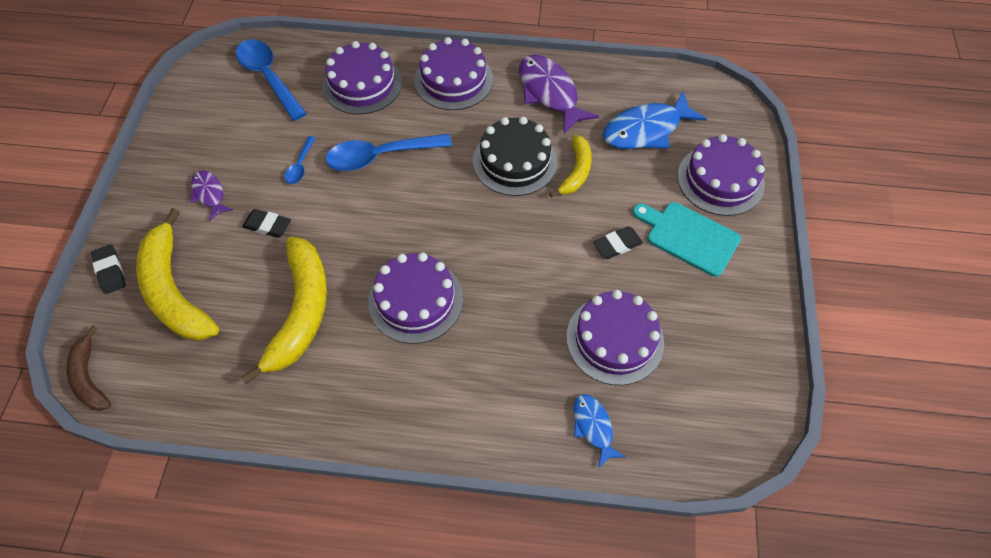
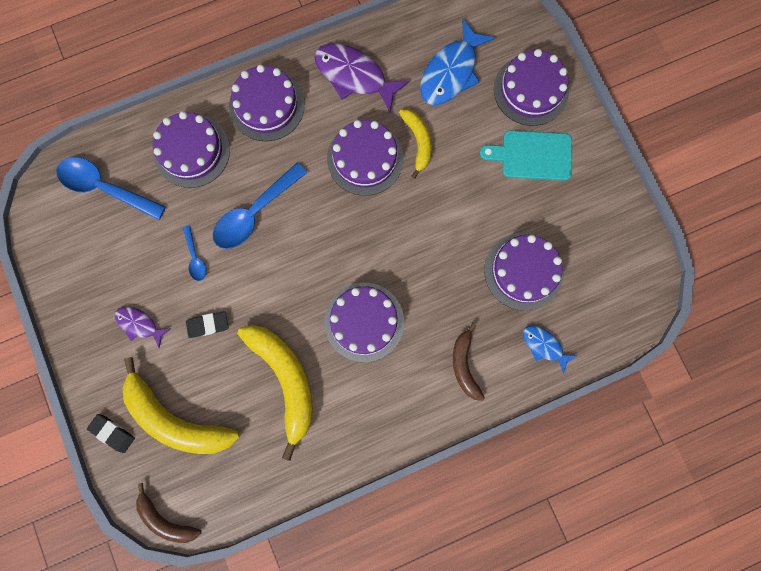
camera: 30 degrees left, 20 degrees up
black cake [473,117,558,196] -> purple cake [327,120,403,196]
black eraser [593,226,643,259] -> none
none -> brown banana [453,323,485,401]

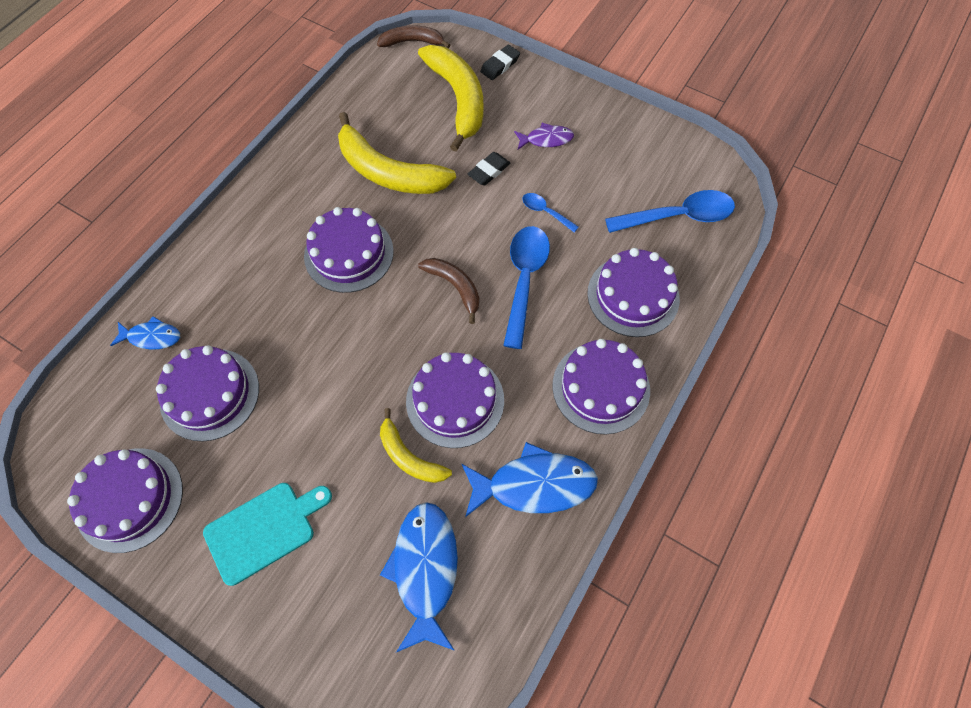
camera: 145 degrees right, 15 degrees down
black eraser [87,414,135,453] -> black eraser turned 45 degrees counterclockwise [480,45,520,80]
yellow banana [123,357,240,454] -> yellow banana turned 75 degrees clockwise [418,45,483,152]
purple fish [314,43,410,112] -> blue fish [462,442,598,517]
brown banana [453,323,485,401] -> brown banana moved to [418,258,479,324]
purple cake [494,49,569,126] -> purple cake moved to [67,448,183,553]

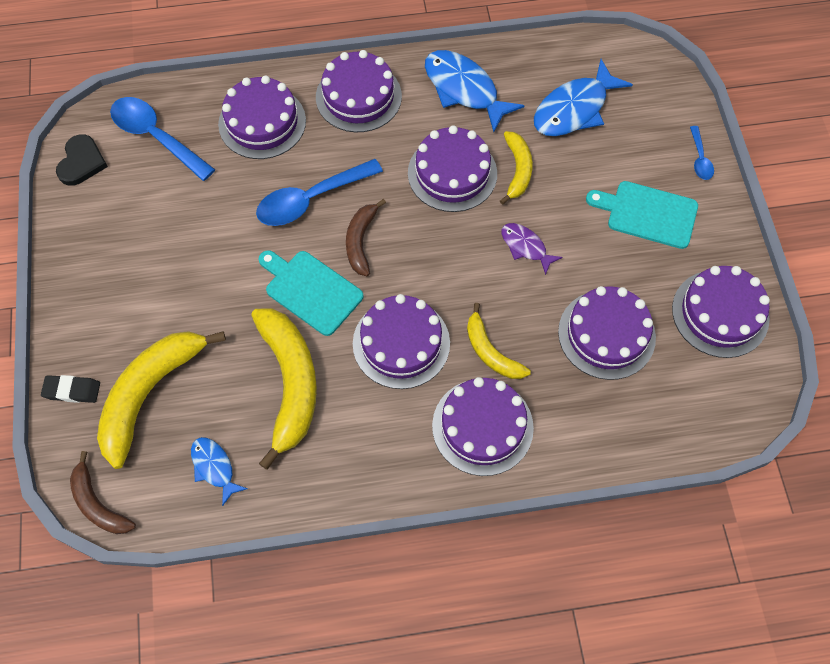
camera: 130 degrees left, 0 degrees up
blue fish [110,316,180,349] -> blue fish moved to [191,437,248,506]
black eraser [468,152,510,185] -> none
purple fish [514,123,574,149] -> purple fish moved to [501,223,563,275]
blue spoon [523,193,579,232] -> blue spoon moved to [690,126,714,180]
none -> black heart [56,134,108,186]
none -> turquoise cutting board [258,250,364,336]
none -> purple cake [432,377,534,476]
none -> yellow banana [467,303,531,379]

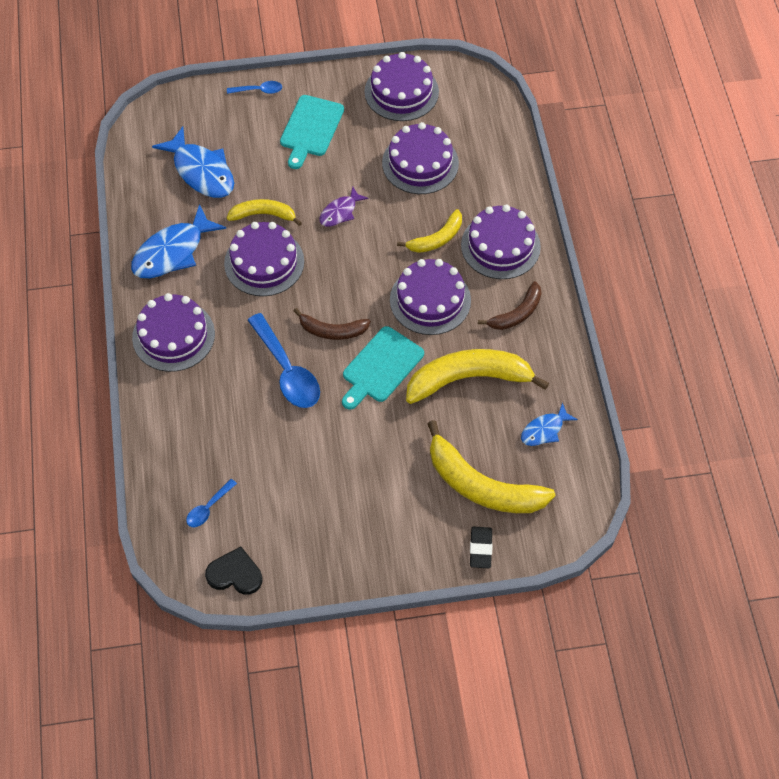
camera: 90 degrees left, 5 degrees down
brown banana [70,451,136,534] -> brown banana moved to [478,281,541,330]
blue spoon [110,97,215,181] -> blue spoon [186,479,237,527], size x0.50
purple cake [218,76,306,159] -> none

